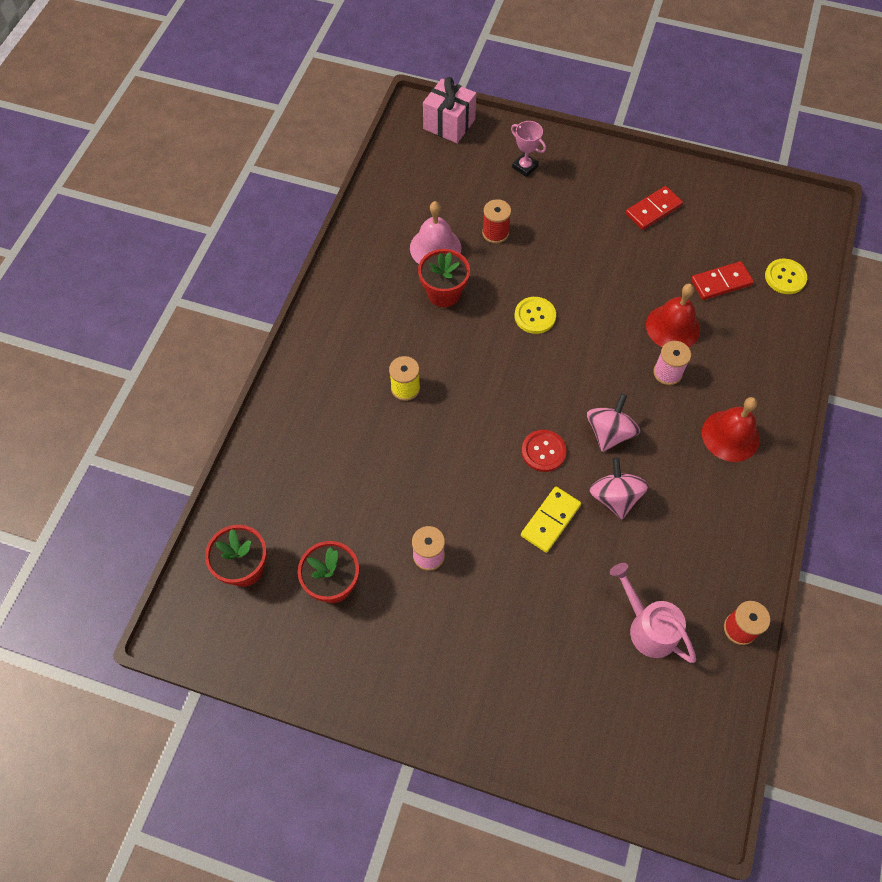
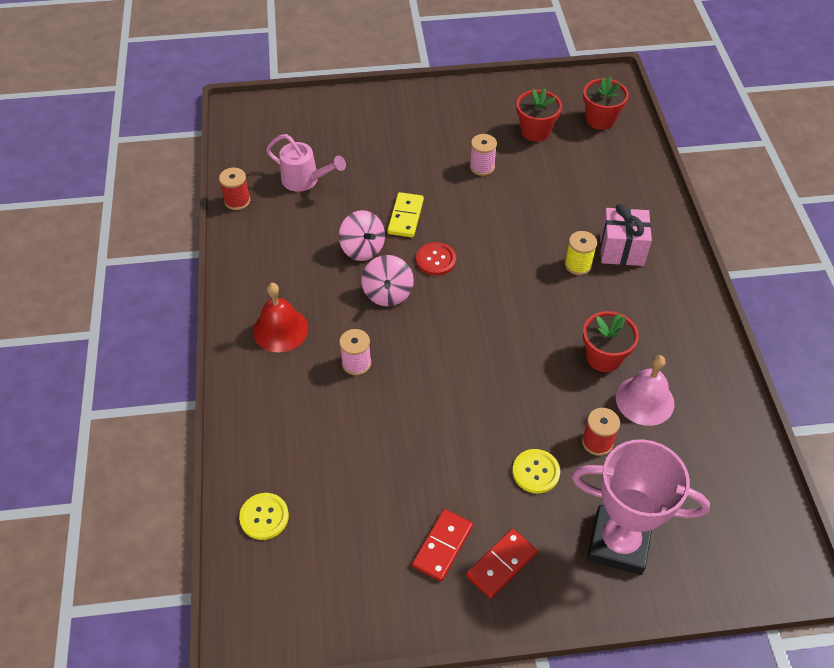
camera: 155 degrees right, 10 degrees down
pink gift [423,77,476,143] -> pink gift moved to [600,204,652,266]
pink trophy [511,121,546,177] -> pink trophy [572,439,710,575], size x2.21
yellow button [515,297,556,334] -> yellow button moved to [513,449,560,494]
red bell [646,284,700,347] -> none
red domino [691,261,754,300] -> red domino moved to [466,529,537,599]

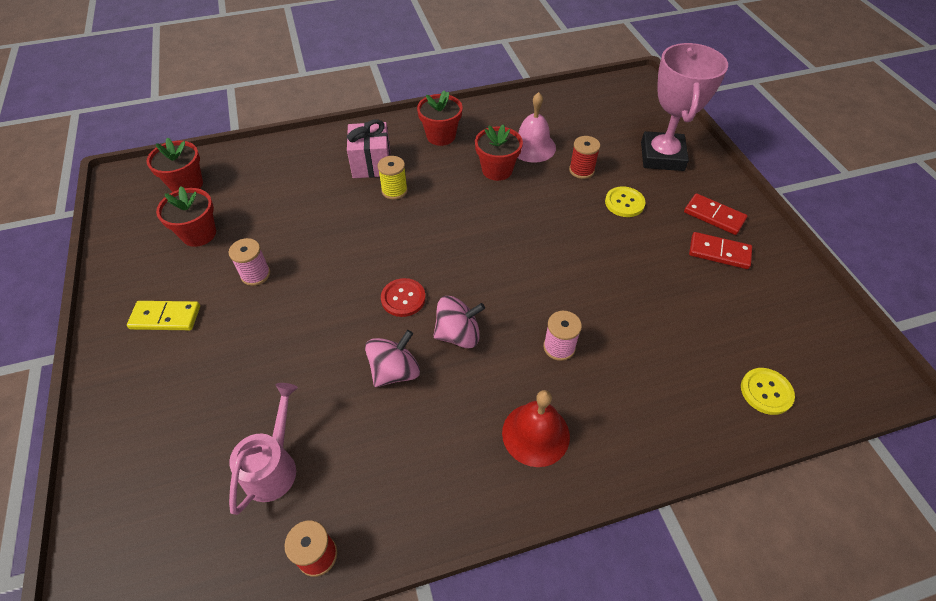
camera: 100 degrees left, 0 degrees up
yellow domino [387,192,424,237] -> yellow domino moved to [127,301,200,330]
none -> red flower pot [417,90,462,146]

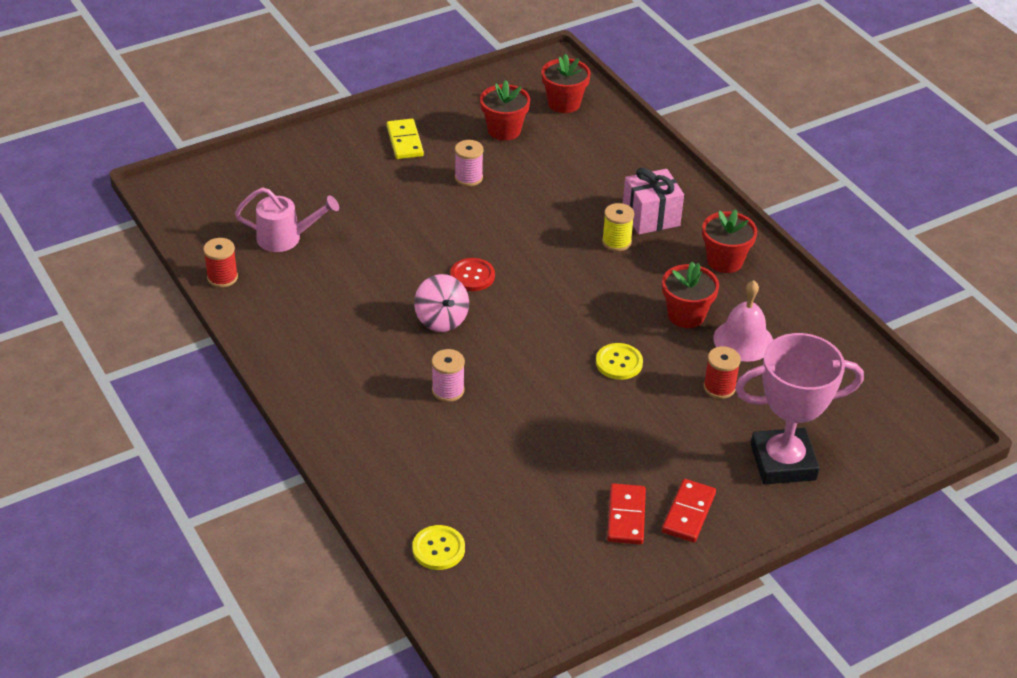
camera: 75 degrees right, 10 degrees down
pink spinning top [365,330,420,387] -> none
red bell [502,390,570,467] -> none
yellow button [605,186,645,217] -> yellow button moved to [596,343,643,380]

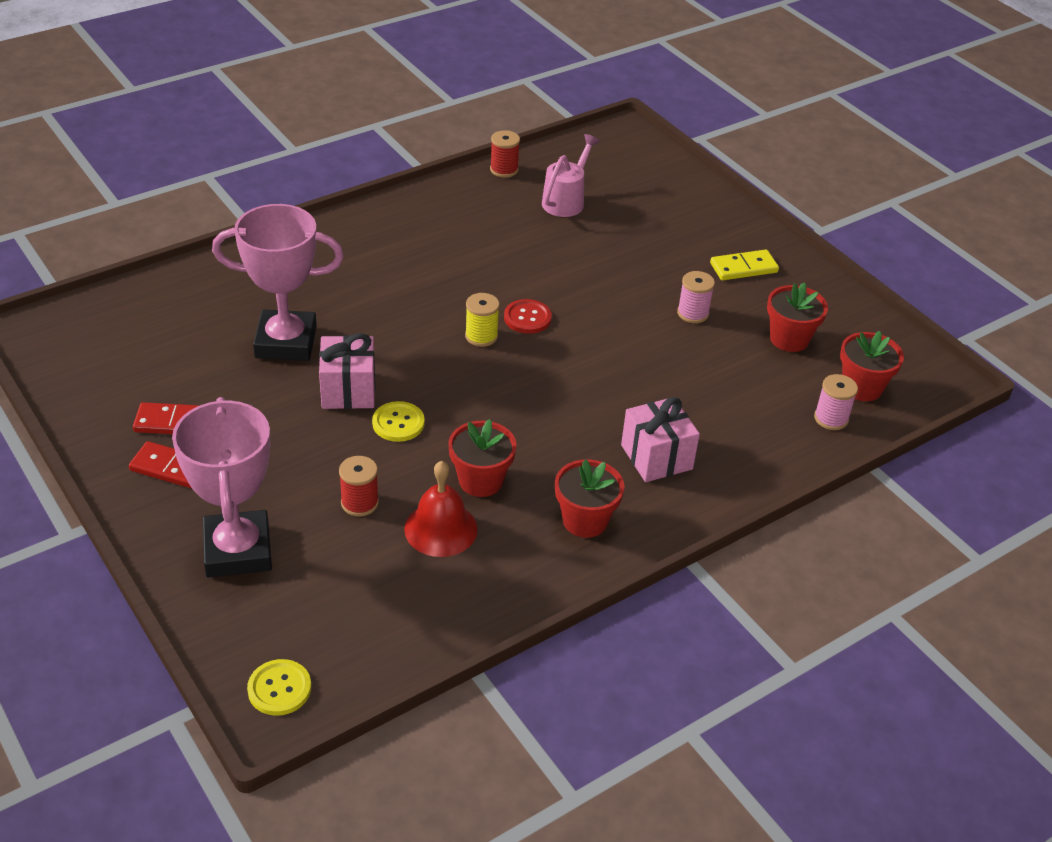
camera: 85 degrees right, 0 degrees up
pink watering can [235,187,339,252] -> pink watering can turned 150 degrees counterclockwise [542,134,600,217]
yellow button [412,525,465,570] -> yellow button moved to [247,659,311,716]
pink spinning top [414,274,469,332] -> none
pink spool [431,349,465,402] -> pink spool moved to [814,374,858,430]
yellow spool [602,203,634,251] -> yellow spool moved to [465,293,500,347]
pink bell [713,280,773,362] -> red bell [404,461,478,557]
none -> pink trophy [212,204,344,361]
none -> pink gift [319,333,375,409]

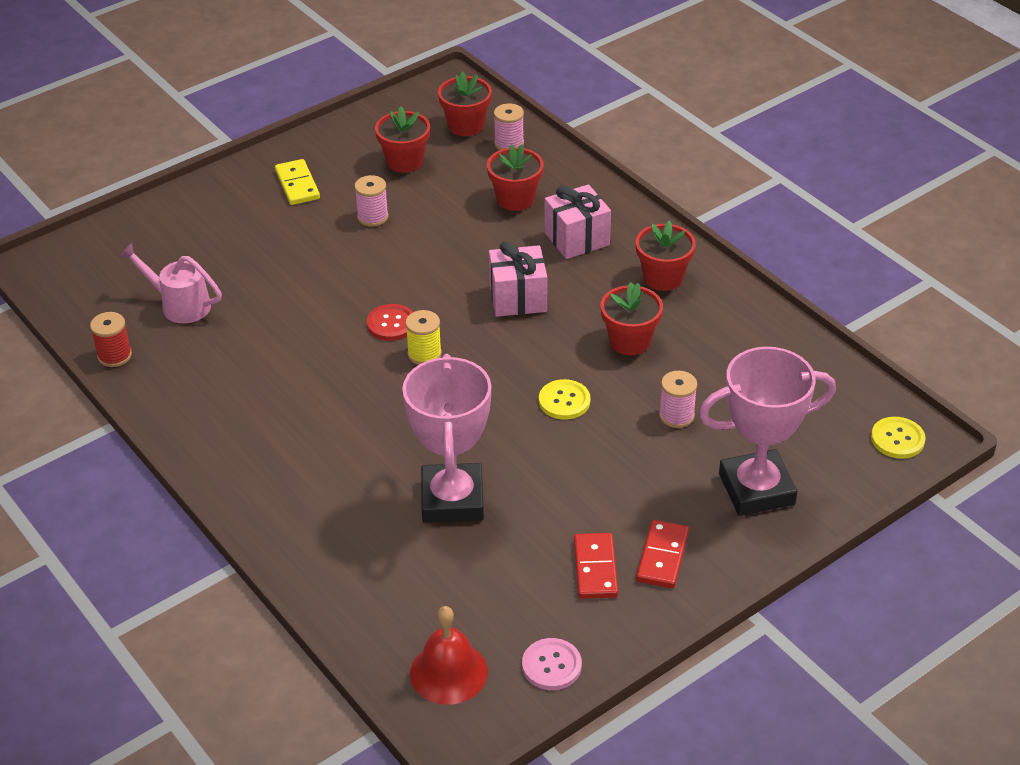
camera: 90 degrees left, 0 degrees up
pink gift [319,333,375,409] -> pink gift moved to [489,242,547,317]
red spool [339,456,379,516] -> pink spool [659,371,697,428]
red bell [404,461,478,557] -> red bell moved to [410,606,488,705]
none -> red flower pot [487,144,543,211]
none -> pink button [522,638,582,690]

